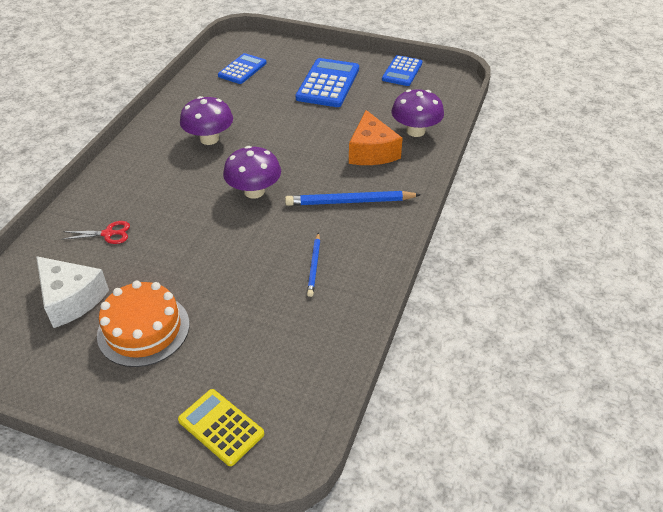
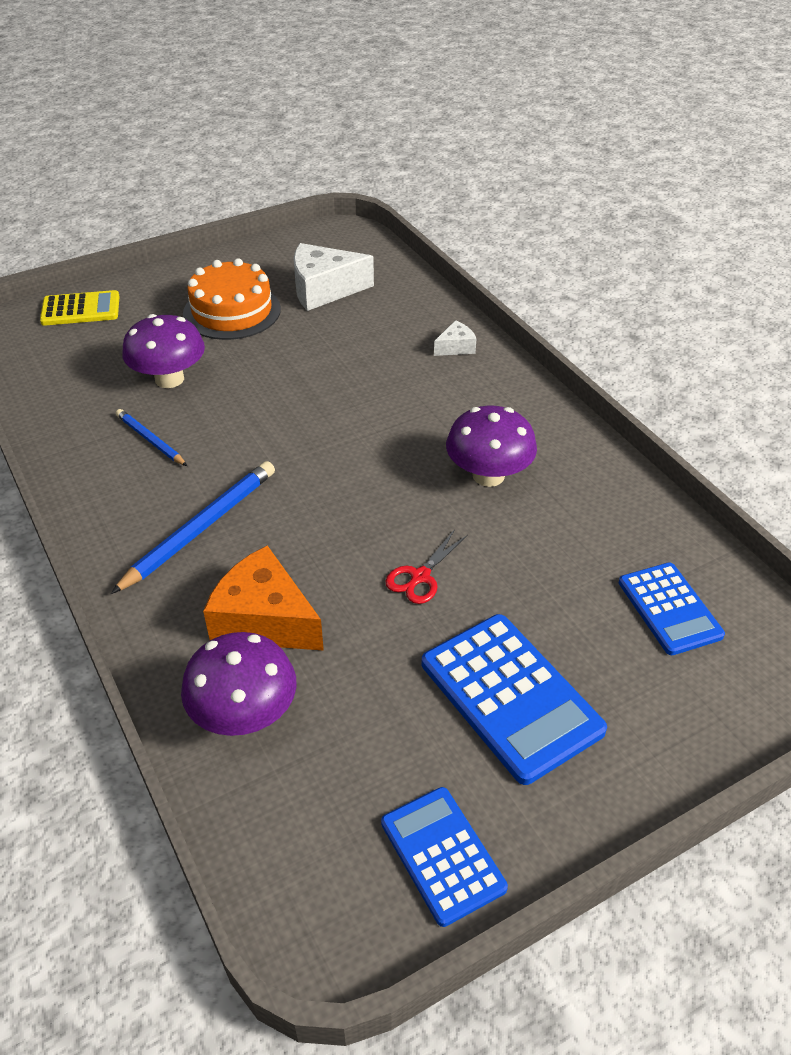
camera: 130 degrees right, 0 degrees up
red scissors [61,221,130,244] -> red scissors moved to [385,529,468,604]
purple mushroom [223,146,281,199] -> purple mushroom moved to [122,314,205,388]
none -> white cheese [434,320,476,356]

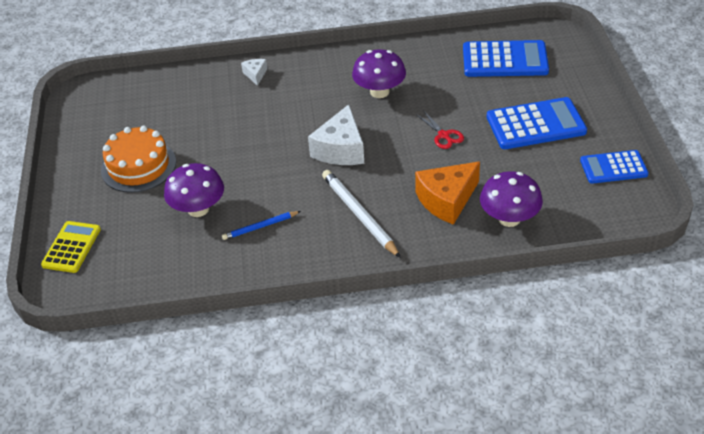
camera: 65 degrees left, 0 degrees up
blue pencil [111,461,275,594] -> white pencil [322,170,401,258]
white cheese [293,243,374,311] -> white cheese moved to [308,104,364,165]
blue calculator [619,562,725,655] -> blue calculator [463,40,549,77], size x1.56

